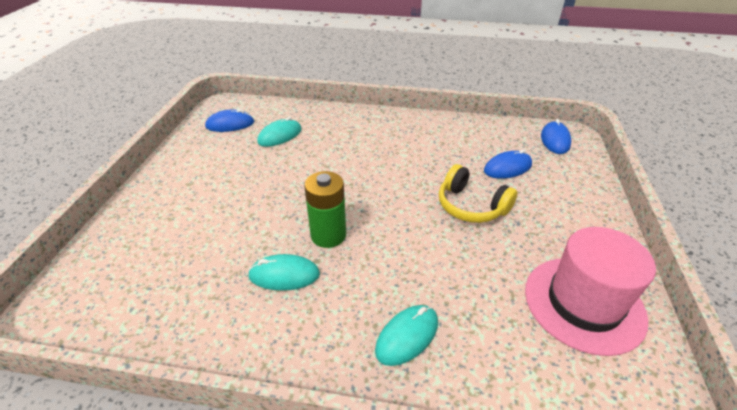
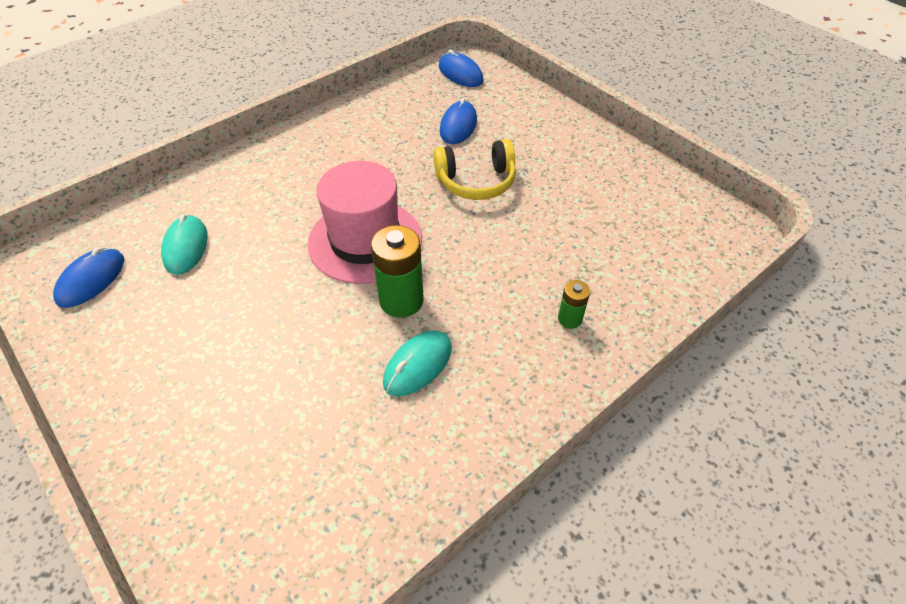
camera: 50 degrees left, 10 degrees up
turquoise mouse [375,305,438,366] -> green battery [558,280,590,329]
pink hat [525,227,656,356] -> pink hat moved to [308,161,422,284]

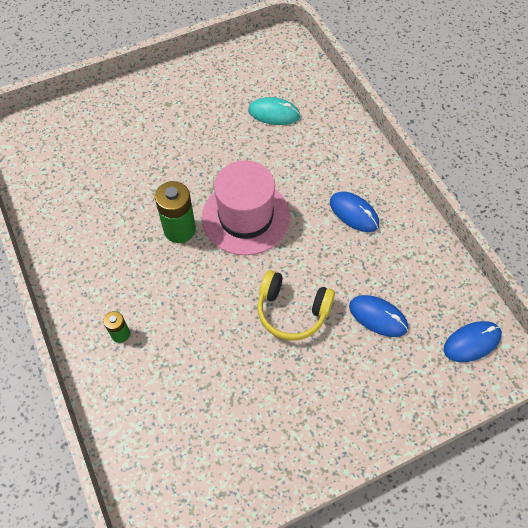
camera: 105 degrees right, 10 degrees up
blue mouse [53,248,124,308] -> blue mouse moved to [330,191,379,232]
turquoise mouse [383,330,452,396] -> none
yellow headphones [433,139,516,200] -> yellow headphones turned 75 degrees counterclockwise [257,270,335,341]

